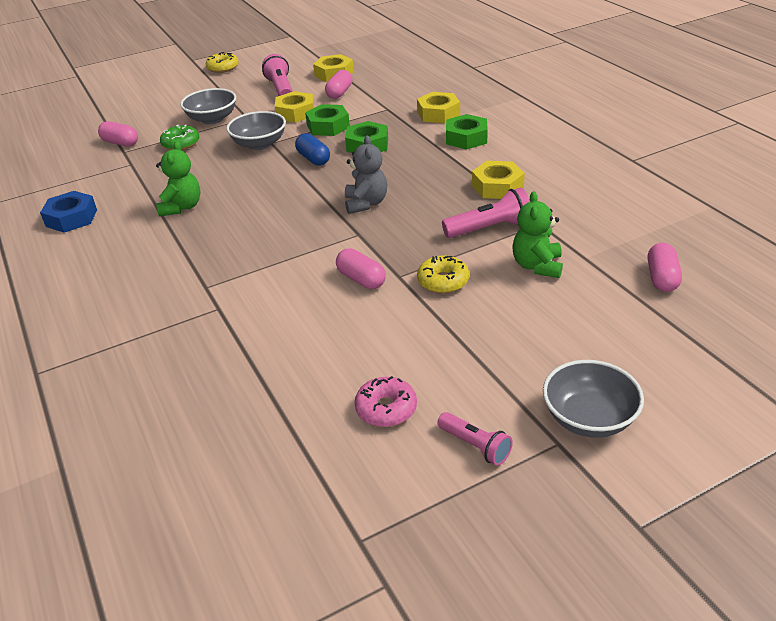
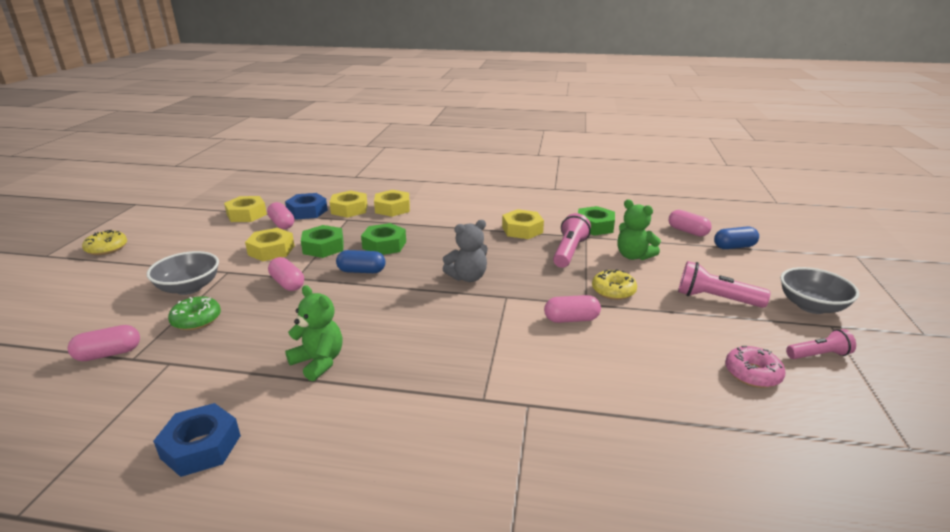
camera: 55 degrees left, 10 degrees down
grey bowl [226,111,286,150] -> pink capsule [268,257,304,291]
pink flashlight [262,54,293,96] -> pink flashlight moved to [678,261,771,308]
grey teddy bear [345,135,387,214] -> grey teddy bear turned 120 degrees clockwise [443,220,488,282]
green nut [446,114,488,150] -> green nut moved to [578,206,615,236]
none -> blue nut [285,193,328,220]
none -> yellow nut [329,190,368,218]
none -> blue capsule [714,227,759,249]

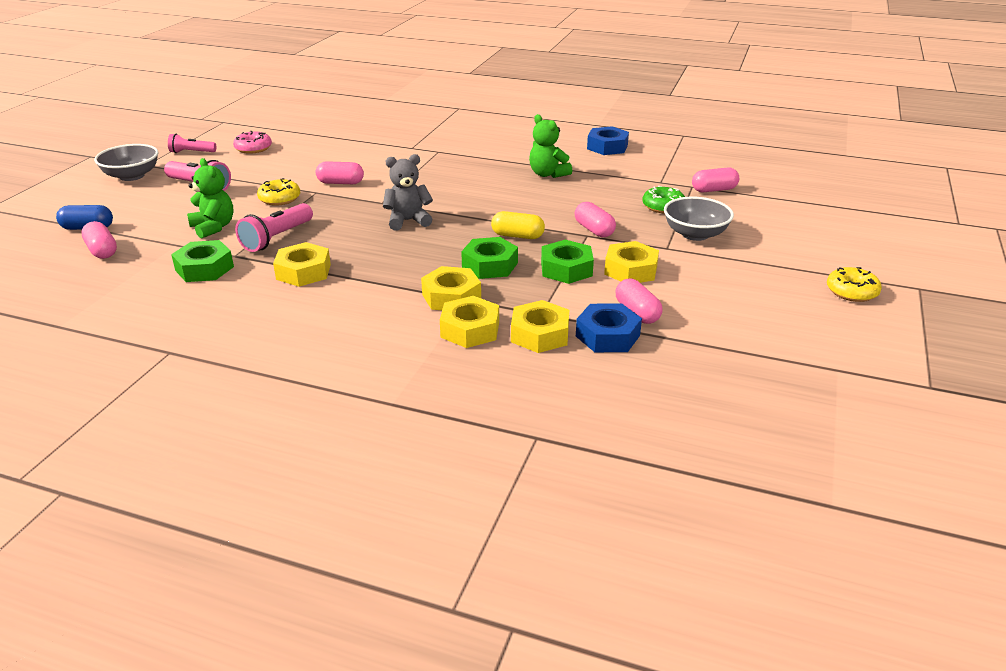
camera: 170 degrees left, 5 degrees up
yellow nut [224,196,267,222] -> yellow nut moved to [421,266,481,310]
blue capsule [336,250,385,273] -> yellow capsule [491,211,545,239]

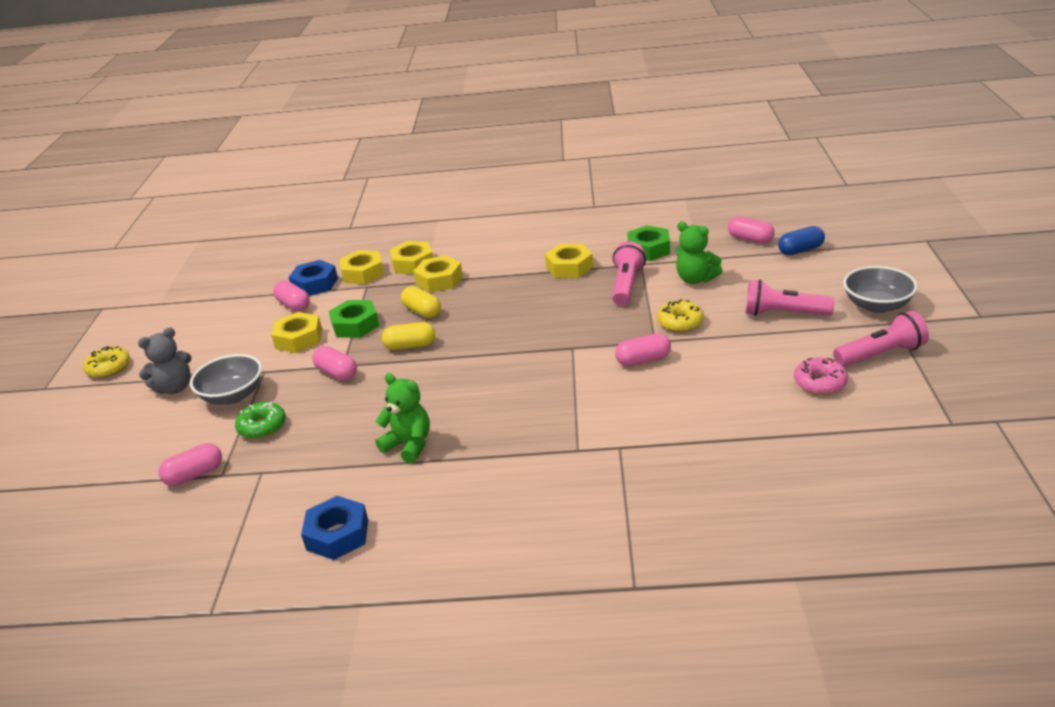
camera: 165 degrees right, 0 degrees up
pink flashlight [168,134,216,153] -> pink flashlight [833,311,929,367], size x1.54
grey teddy bear [383,154,433,231] -> grey teddy bear moved to [138,327,192,394]
green nut [461,237,518,279] -> yellow capsule [401,286,441,318]

